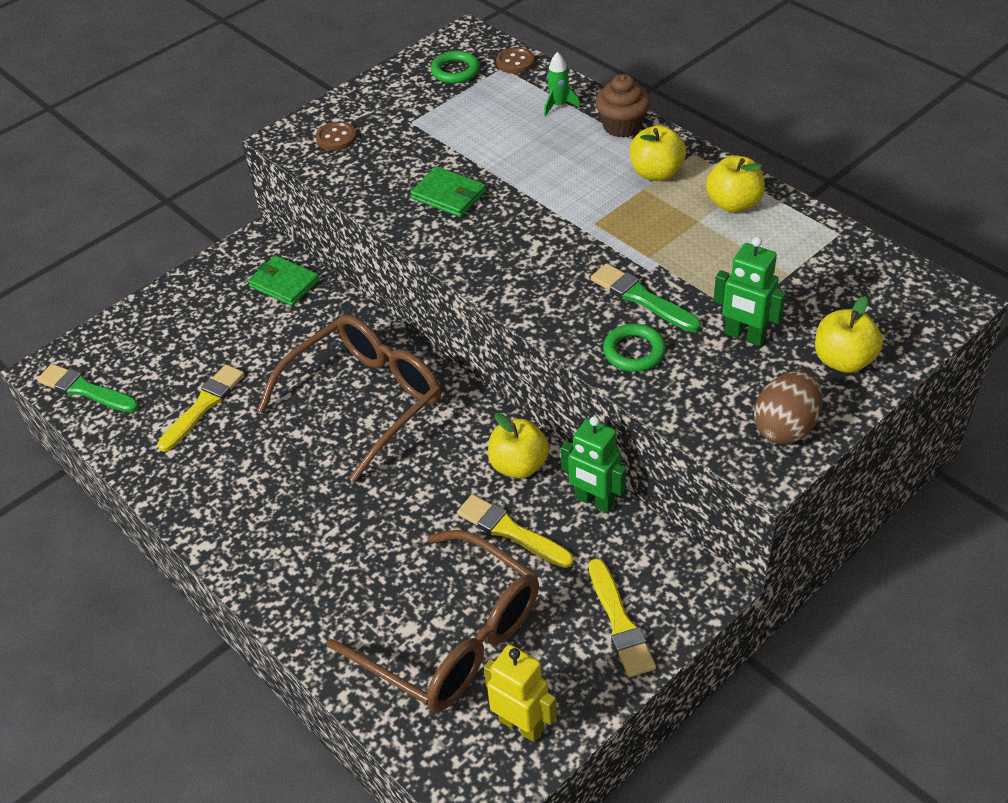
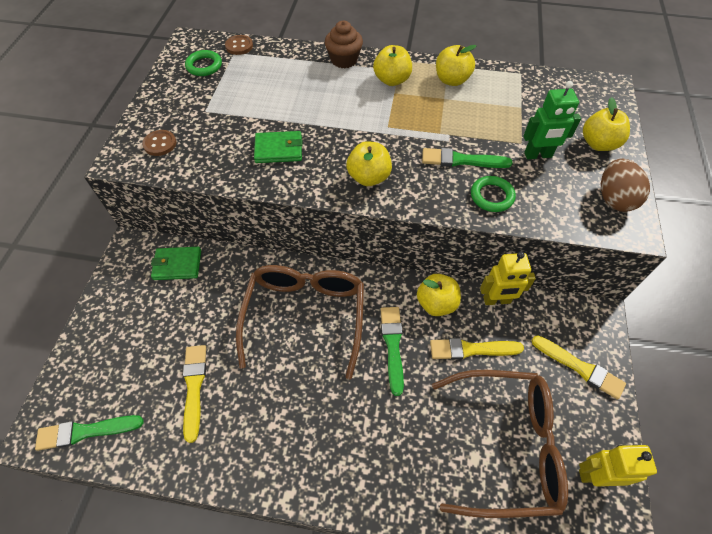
camera: 40 degrees left, 10 degrees up
green rocket [544,52,580,116] -> none
green robot [561,416,626,513] -> yellow robot [480,251,536,305]
none -> yellow apple [346,141,392,186]
none -> green brush [380,307,404,396]

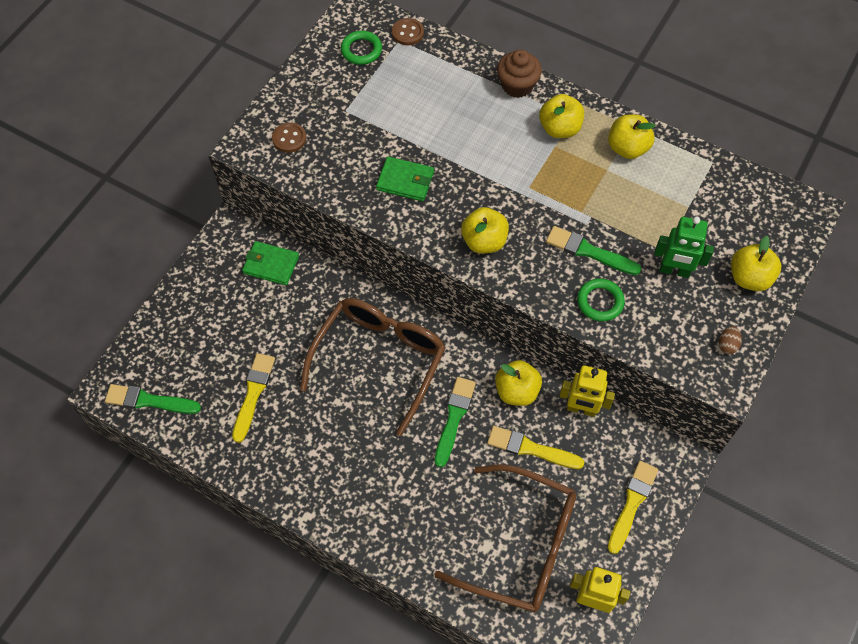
camera: 20 degrees right, 5 degrees up
yellow brush [531,335,626,400] -> yellow brush turned 120 degrees counterclockwise [608,461,658,554]
brown egg [601,159,650,212] -> brown egg [719,326,742,354], size x0.49

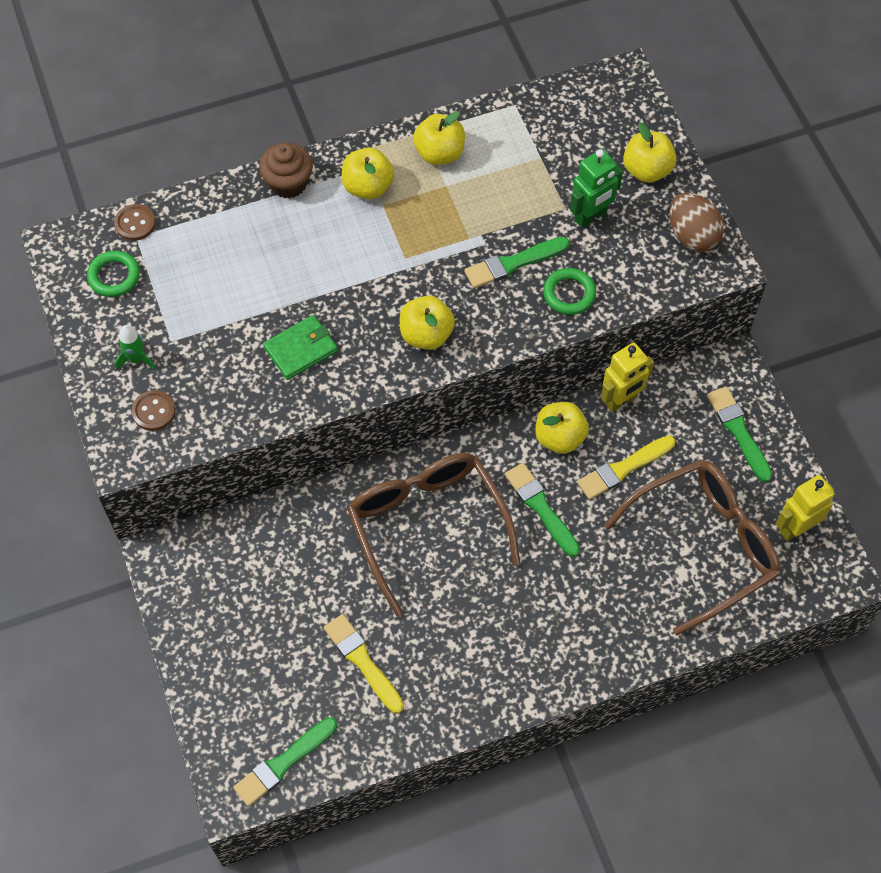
camera: 50 degrees left, 0 degrees up
green wallet [242,241,299,285] -> none
yellow brush [608,461,658,554] -> green brush [707,386,772,482]
brown egg [719,326,742,354] -> brown egg [670,192,724,252], size x2.05
none -> green rocket [115,325,156,370]

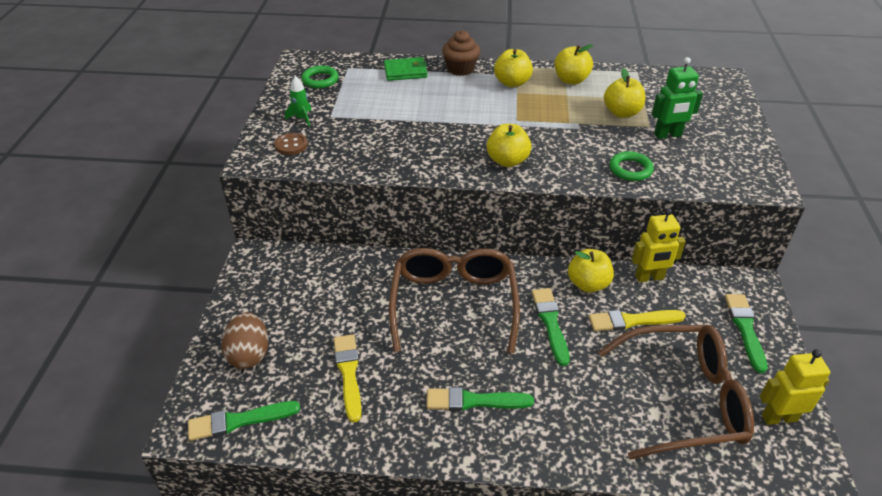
camera: 25 degrees right, 20 degrees down
brown button [114,204,156,241] -> none
green wallet [263,315,338,380] -> green wallet moved to [384,57,428,81]
green brush [464,237,570,288] -> green brush moved to [427,387,534,411]
yellow apple [623,122,676,183] -> yellow apple moved to [604,68,645,118]
brown egg [670,192,724,252] -> brown egg moved to [222,312,268,369]

